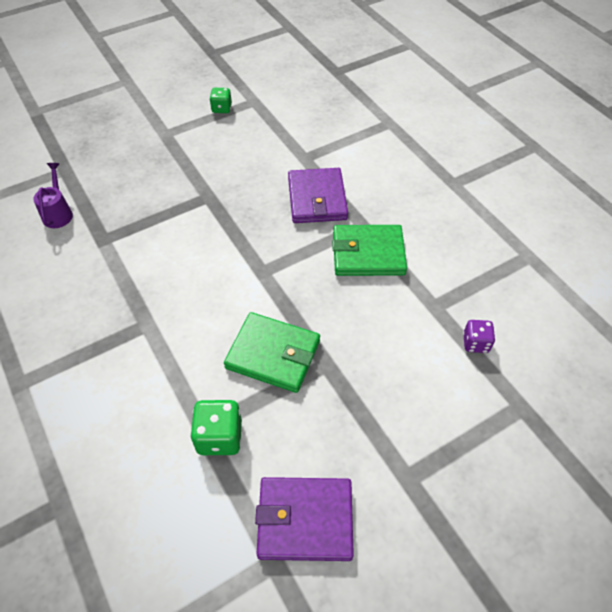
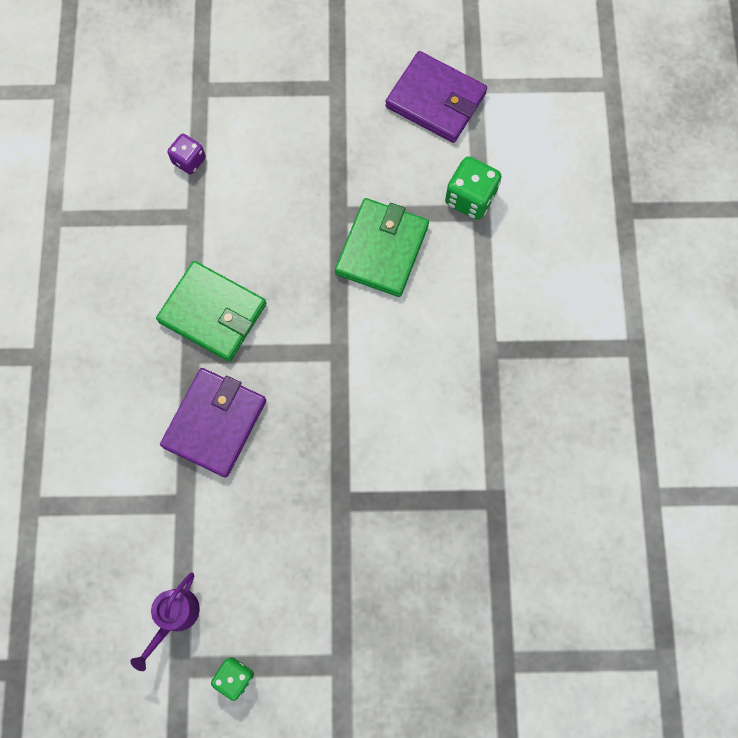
camera: 150 degrees left, 20 degrees up
purple watering can [33,163,73,228] -> purple watering can moved to [130,572,200,671]
green wallet [224,312,320,393] -> green wallet turned 60 degrees clockwise [335,198,429,297]

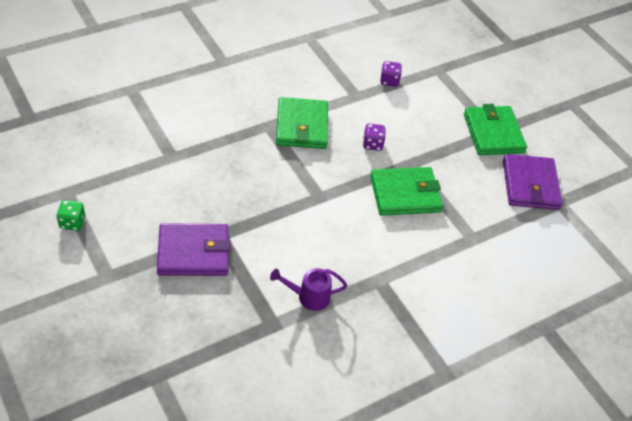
camera: 55 degrees right, 25 degrees down
purple watering can [130,572,200,671] -> purple watering can moved to [270,268,347,311]
purple wallet [160,368,266,478] -> purple wallet moved to [157,223,230,276]
green dice [445,156,502,220] -> none
none -> purple dice [363,124,385,151]
none -> green wallet [464,104,527,155]

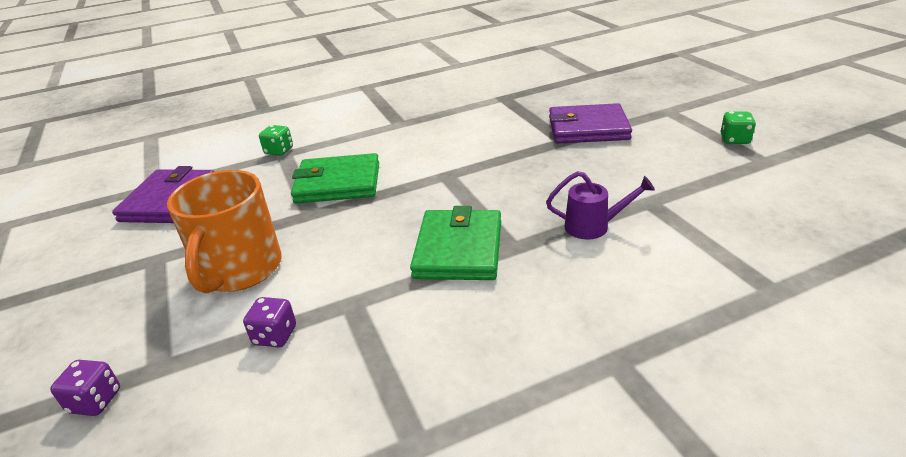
camera: 165 degrees left, 15 degrees down
purple watering can [270,268,347,311] -> purple watering can moved to [546,171,655,240]
purple dice [363,124,385,151] -> purple dice moved to [50,360,120,416]
green wallet [464,104,527,155] -> none
none -> orange mug [167,170,282,293]
none -> green dice [259,125,293,156]

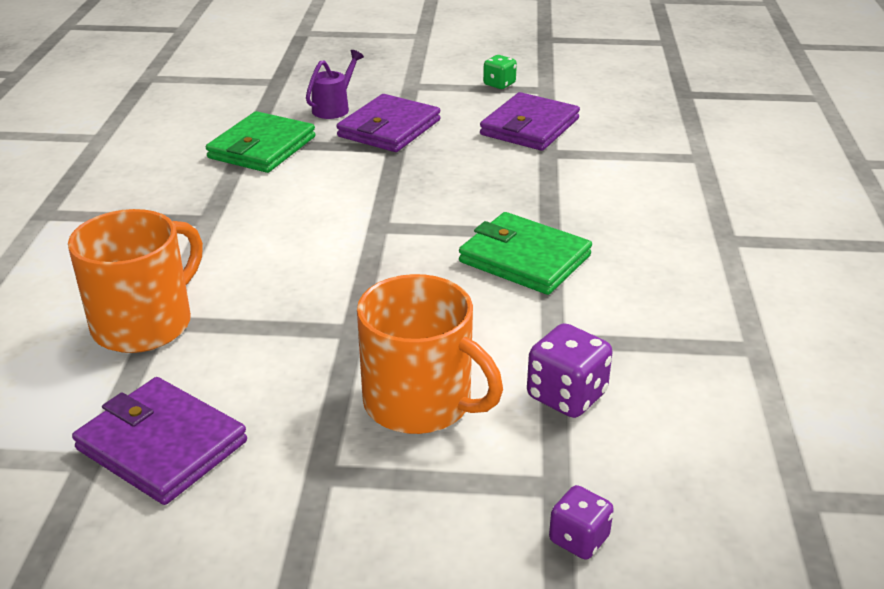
camera: 65 degrees left, 0 degrees up
purple dice [243,297,296,347] -> purple dice [527,323,613,418], size x1.55
green dice [259,125,293,156] -> orange mug [68,209,203,353]
green wallet [291,153,379,204] -> green wallet moved to [206,111,315,173]
purple watering can [546,171,655,240] -> purple watering can moved to [306,50,364,119]
none -> purple wallet [480,92,580,151]

